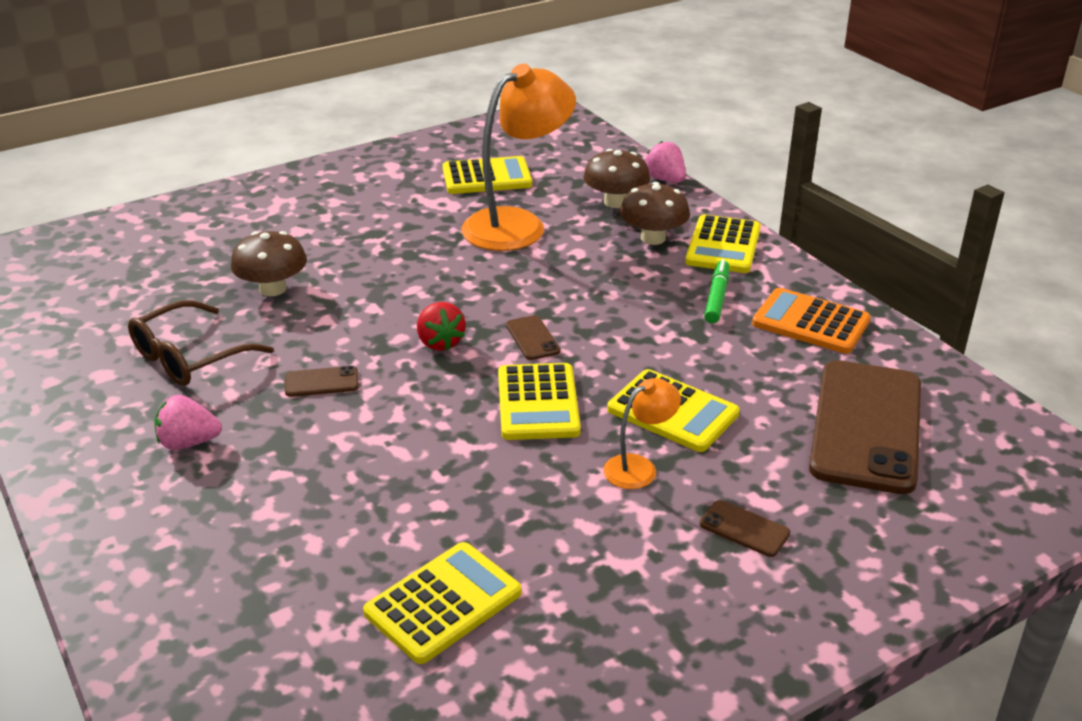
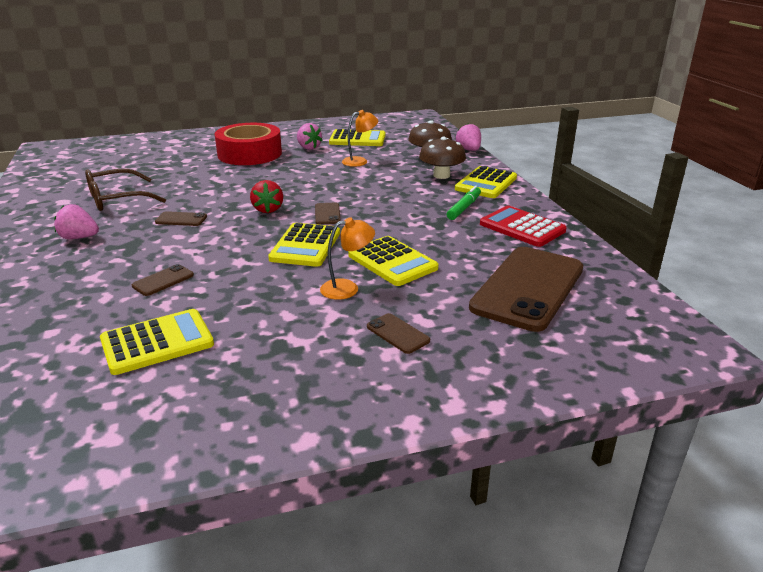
camera: 15 degrees right, 5 degrees down
brown mushroom [231,231,307,296] -> none
orange lamp [462,64,576,251] -> orange lamp [342,110,378,167], size x0.48
orange calculator [752,288,871,354] -> red calculator [480,206,567,247]
none -> brown phone [132,264,194,296]
none -> red tape [215,123,282,165]
none -> pink strawberry [297,123,323,150]

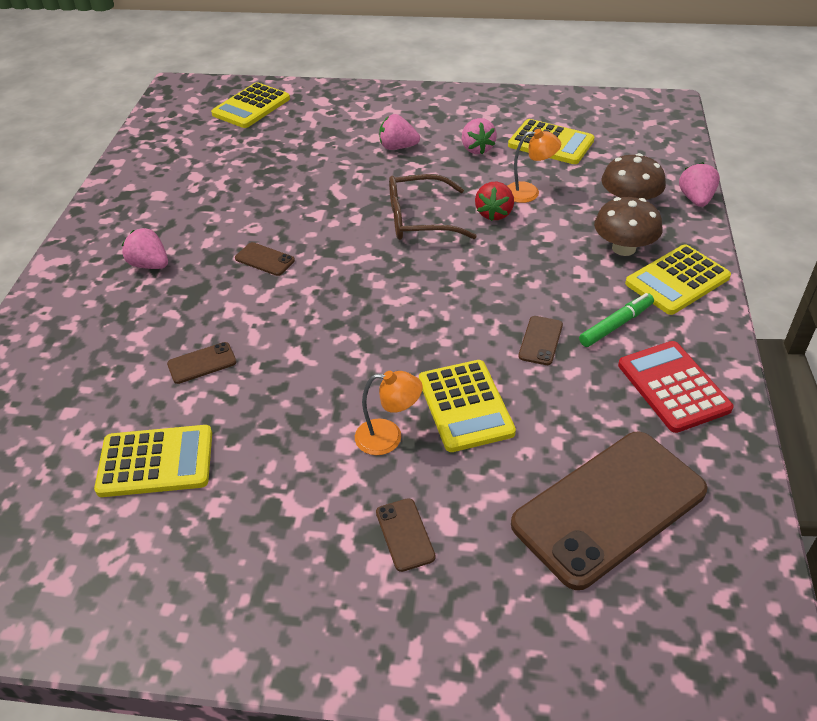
camera: 25 degrees right, 15 degrees up
brown glasses [85,169,166,211] -> brown glasses moved to [389,174,477,240]
red tape [215,123,282,165] -> pink strawberry [379,114,420,150]
red strawberry [250,180,283,213] -> red strawberry moved to [475,182,514,221]
yellow calculator [268,223,340,267] -> yellow calculator moved to [211,82,290,128]
brown phone [315,203,341,224] -> brown phone moved to [518,316,563,365]

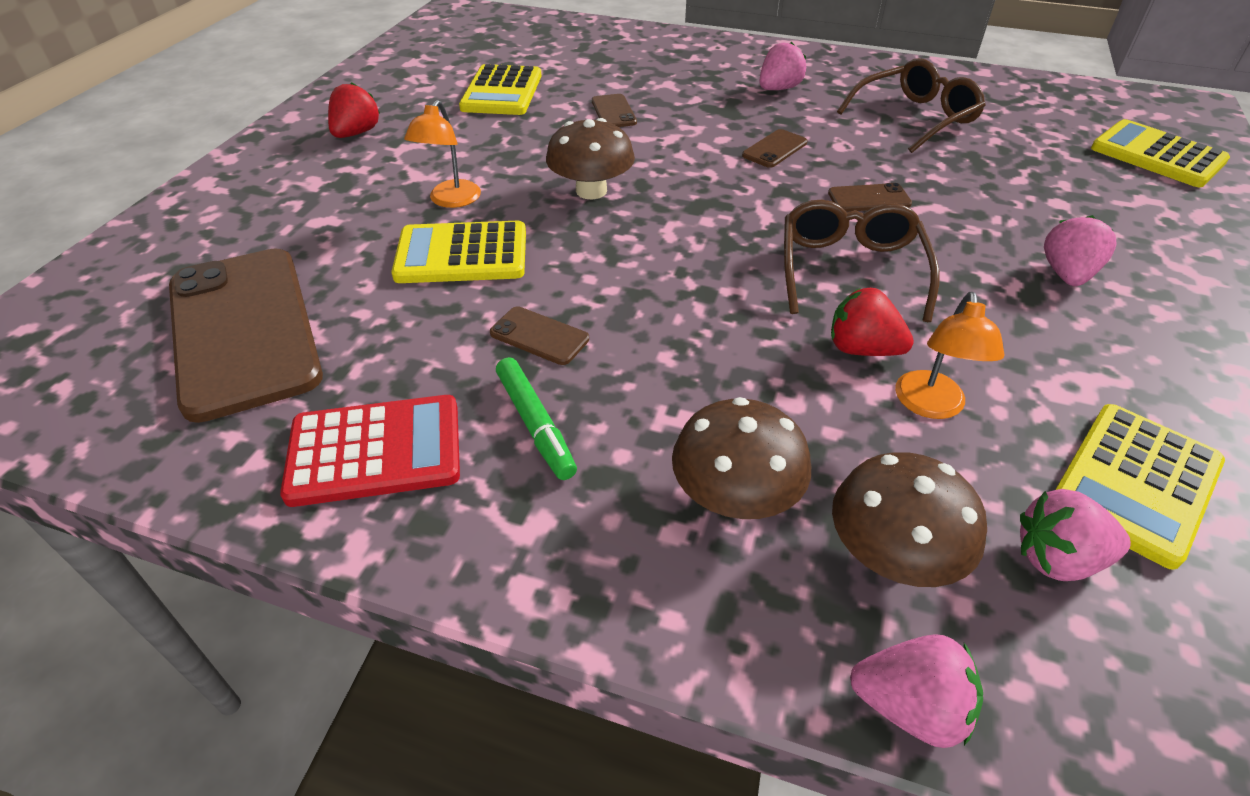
camera: 100 degrees right, 0 degrees up
brown phone [376,498,436,572] -> brown phone moved to [828,183,912,212]
pink strawberry [462,118,497,154] -> pink strawberry moved to [1020,489,1131,581]
yellow calculator [625,244,731,315] -> none
none -> red strawberry [328,82,380,138]
none -> brown mushroom [546,118,635,199]
none -> brown glasses [837,58,986,153]

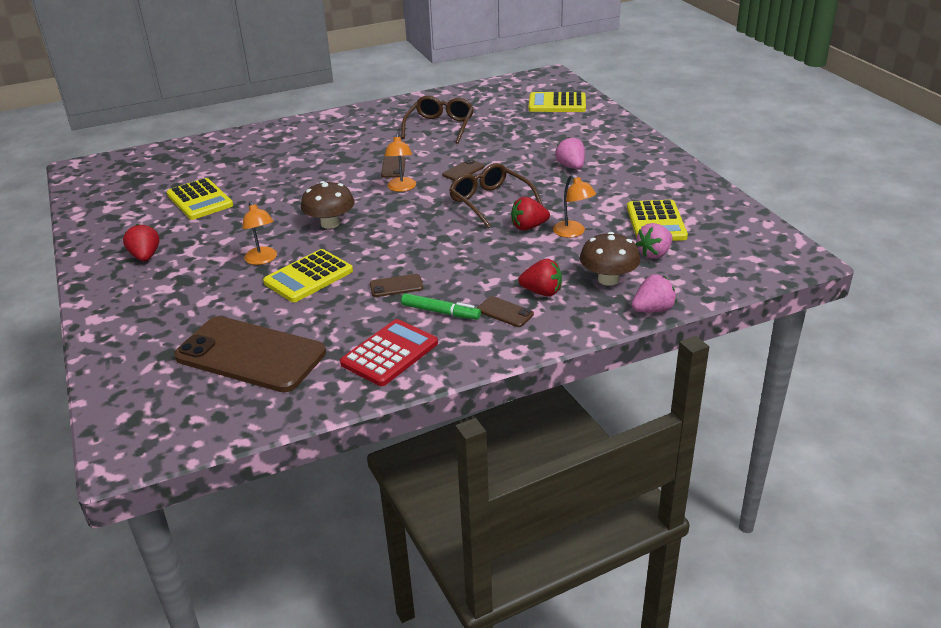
camera: 40 degrees left, 10 degrees down
brown phone [592,94,637,127] -> brown phone moved to [477,296,534,327]
brown mushroom [672,397,811,519] -> red strawberry [518,259,562,296]
pink strawberry [759,42,806,90] -> none
none -> orange lamp [384,134,416,192]

